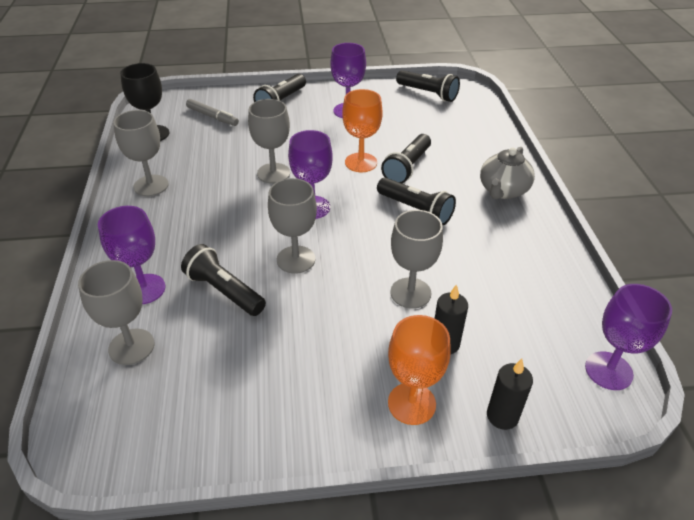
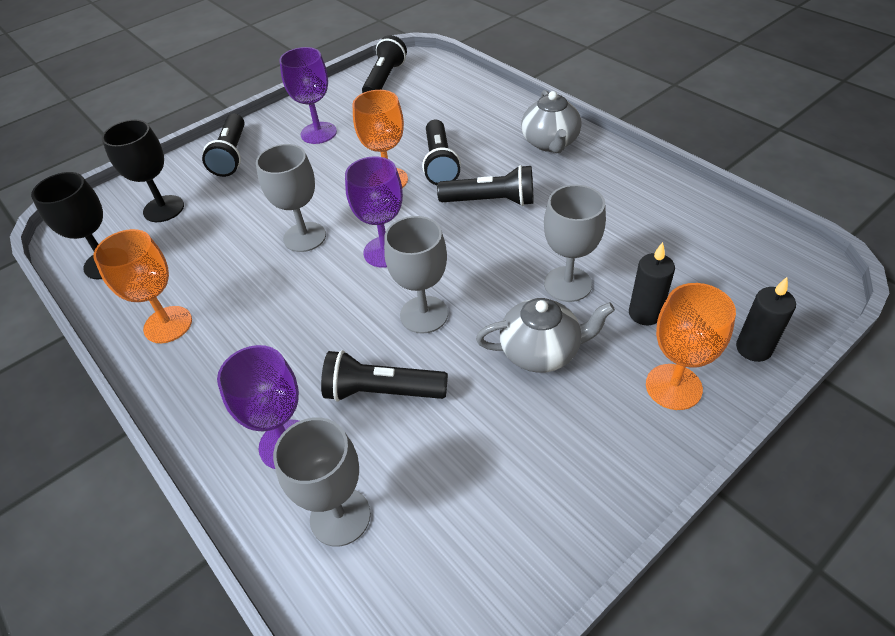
camera: 30 degrees left, 5 degrees up
grey goblet [113,110,169,196] -> orange goblet [93,229,192,343]
grey marker [186,99,239,126] -> black goblet [102,120,184,222]
black flashlight [396,70,460,102] -> black flashlight turned 75 degrees counterclockwise [362,35,407,93]
purple goblet [585,284,672,390] -> none
none -> grey teapot [476,298,615,373]

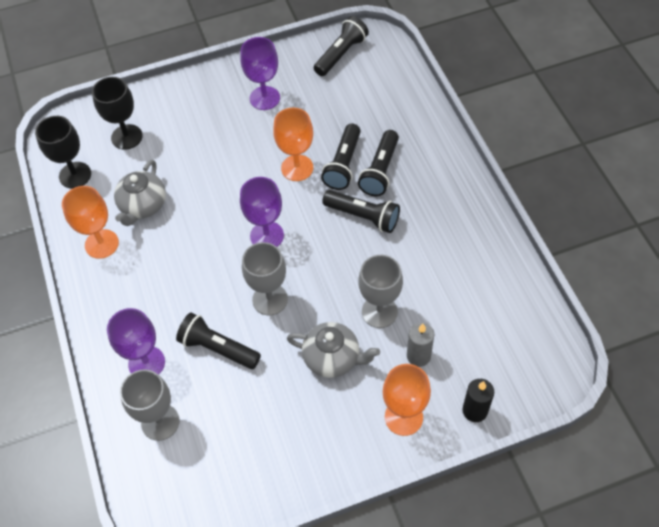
camera: 20 degrees right, 10 degrees up
black flashlight [202,114,245,177] -> black flashlight moved to [358,130,399,196]
grey goblet [256,144,326,252] -> none
grey teapot [521,90,582,153] -> grey teapot moved to [114,159,166,226]
black candle [629,242,675,325] -> grey candle [407,323,434,367]

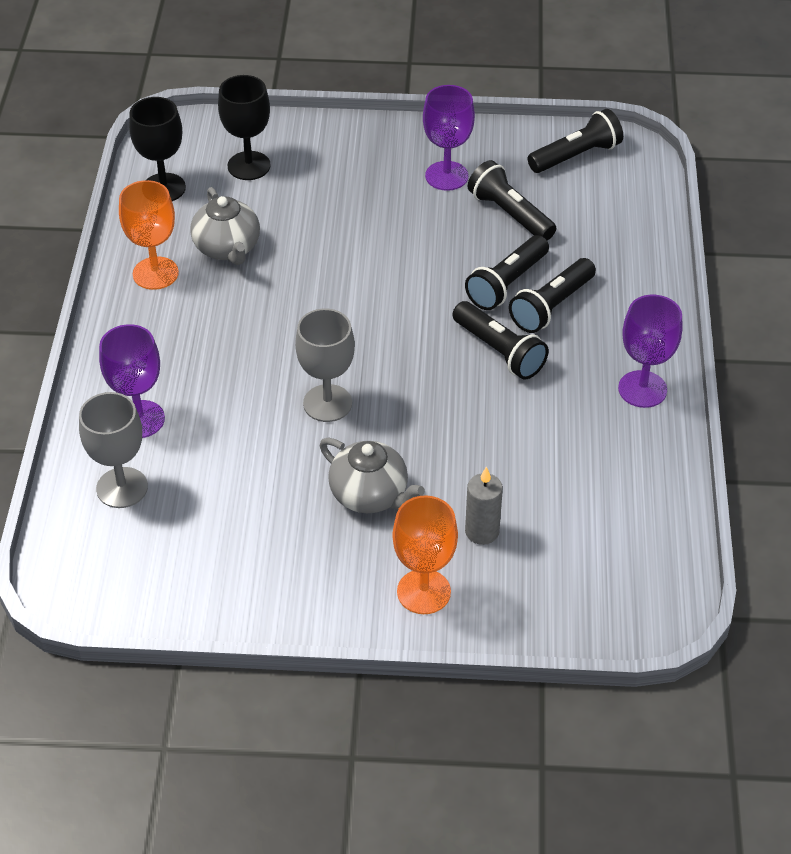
camera: 20 degrees right, 10 degrees down
grey teapot [114,159,166,226] -> grey teapot turned 60 degrees counterclockwise [190,187,260,265]
black flashlight [176,312,261,369] -> black flashlight moved to [468,160,556,241]
purple goblet [240,177,284,247] -> purple goblet moved to [618,295,683,408]
orange goblet [273,107,313,181] -> none
grey goblet [358,255,403,328] -> none
black candle [462,379,494,422] -> none

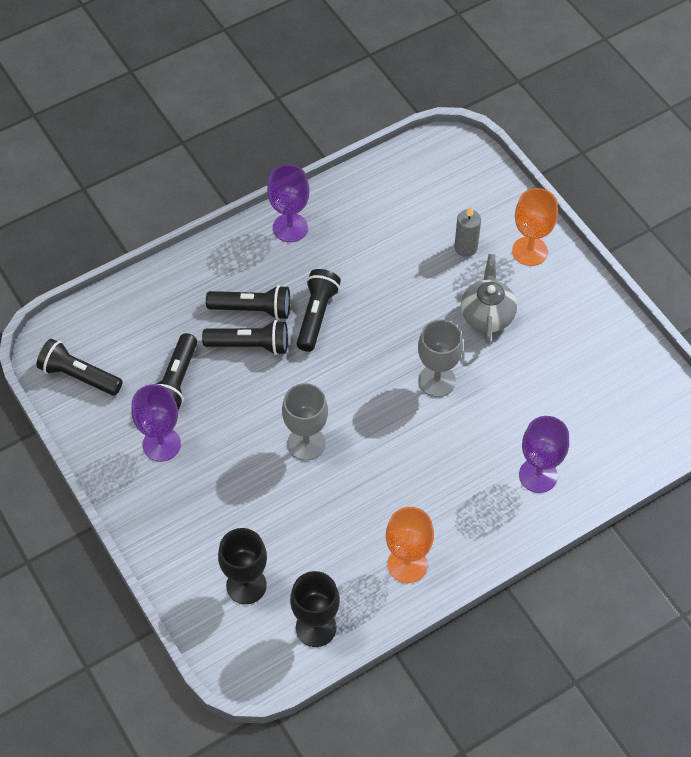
camera: 125 degrees left, 10 degrees up
grey goblet [79,392,148,508] -> grey goblet moved to [282,383,328,461]
grey teapot [190,187,260,265] -> none

